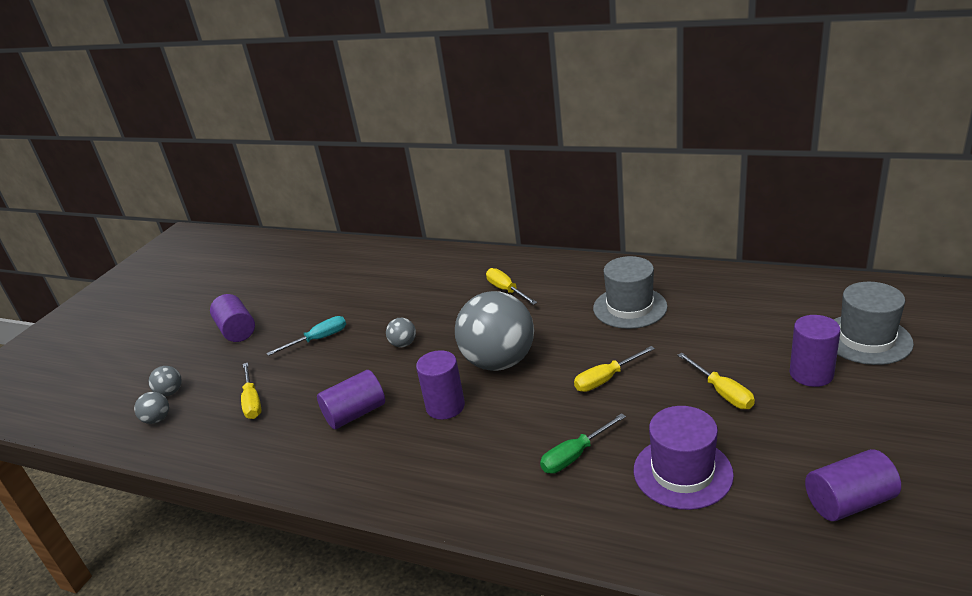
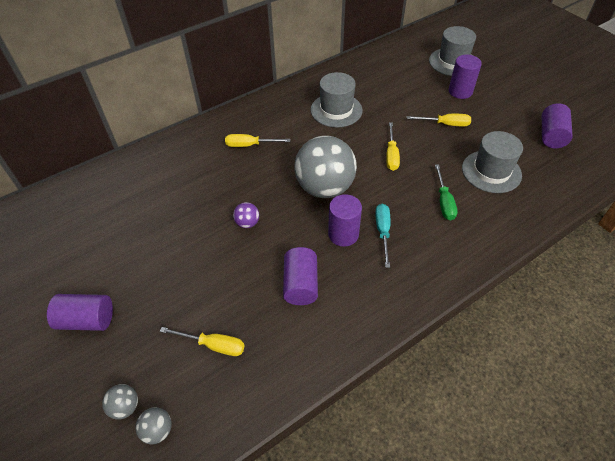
camera: 60 degrees left, 20 degrees up
turquoise screwdriver [267,316,346,356] -> turquoise screwdriver moved to [375,204,391,268]
grey ball [386,318,416,348] -> purple ball [233,202,259,228]
purple hat [634,406,734,510] -> grey hat [462,131,523,193]

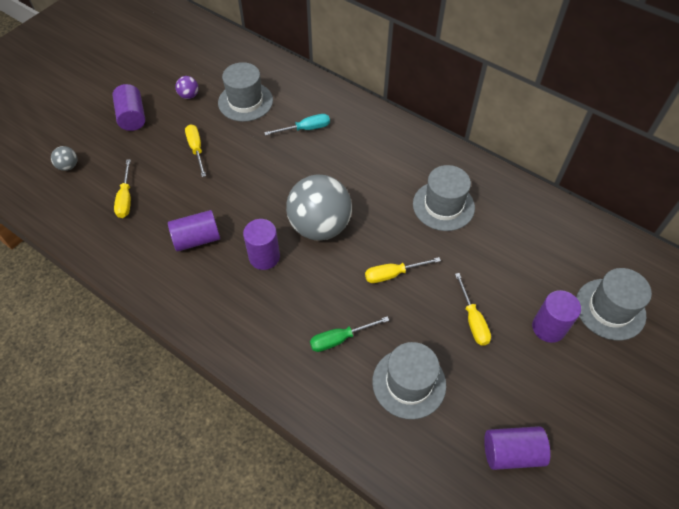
camera: 70 degrees right, 5 degrees up
grey ball [136,407,172,444] -> none
yellow screwdriver [225,134,290,147] -> yellow screwdriver moved to [185,124,206,177]
purple ball [233,202,259,228] -> purple ball moved to [175,76,199,99]
turquoise screwdriver [375,204,391,268] -> turquoise screwdriver moved to [264,114,330,136]
none -> grey hat [218,62,273,122]

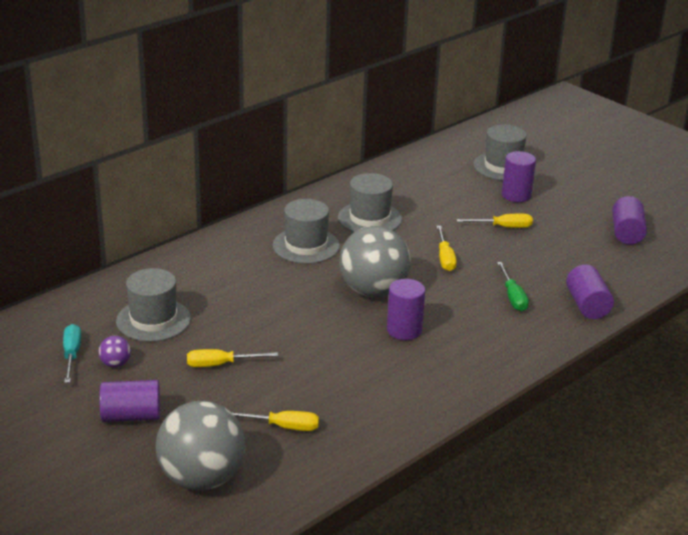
camera: 80 degrees left, 25 degrees down
grey ball [51,146,77,171] -> grey ball [156,401,245,491], size x2.46
purple cylinder [168,210,220,252] -> purple cylinder moved to [566,265,614,319]
turquoise screwdriver [264,114,330,136] -> turquoise screwdriver moved to [63,324,81,383]
grey hat [372,342,446,419] -> grey hat moved to [273,199,340,264]

